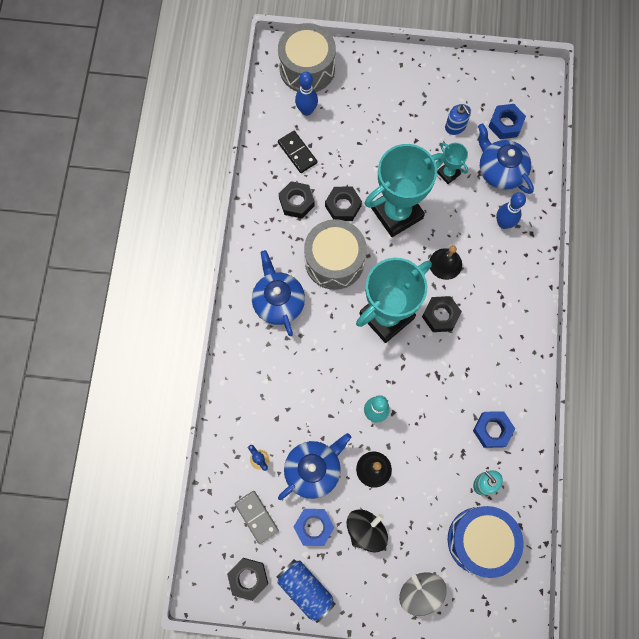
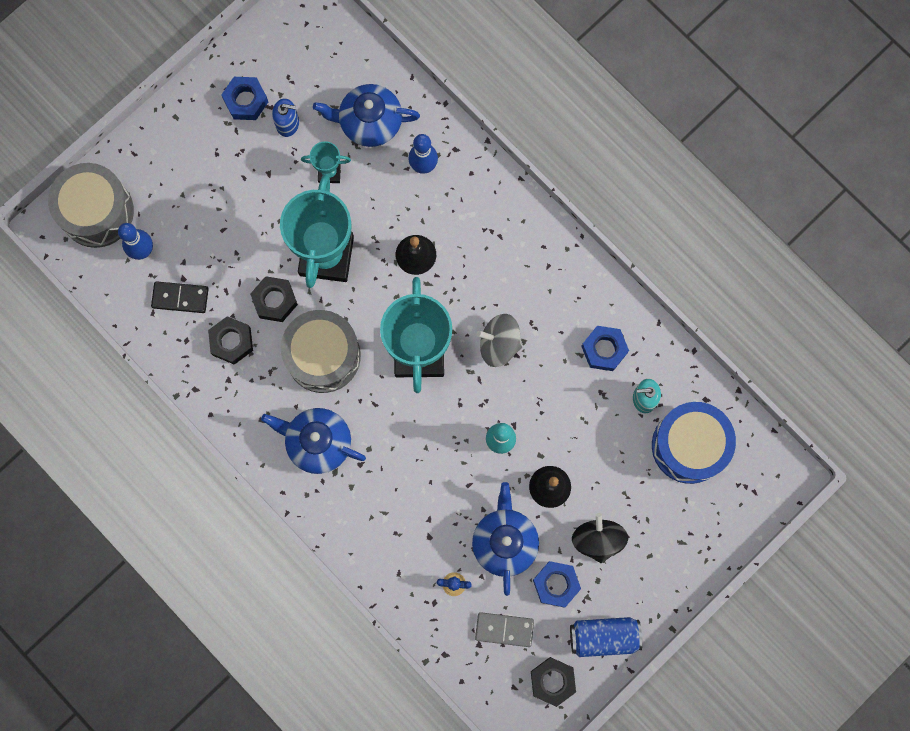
camera: 50 degrees left, 5 degrees up
grey spinning top [399,572,447,616] -> grey spinning top moved to [477,314,522,367]
black nut [422,296,462,332] -> none
blue nut [488,104,526,139] -> blue nut moved to [221,77,268,120]

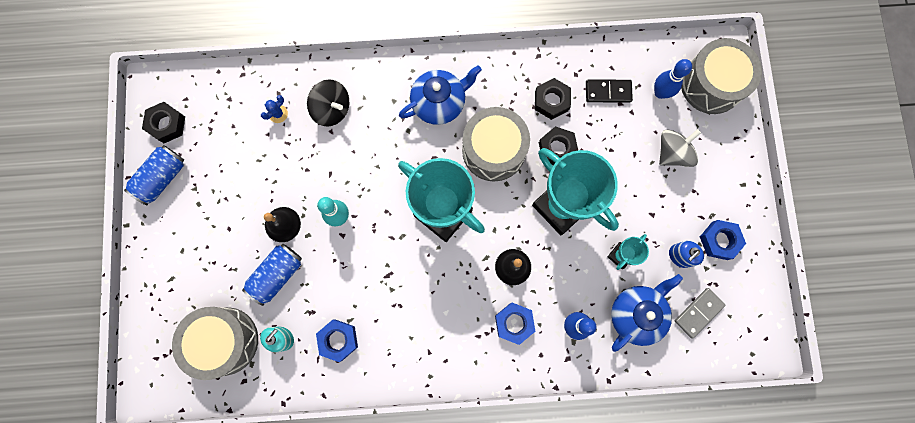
camera: 130 degrees right, 0 degrees up
black domino [151,281,209,313] -> black domino turned 45 degrees clockwise [586,79,633,103]
blue teapot [472,482,539,596] -> none
grey domino [475,612,534,647] -> grey domino moved to [675,288,726,338]
grey spinning top [477,314,522,367] -> grey spinning top moved to [659,129,701,167]
blue nut [533,561,581,608] -> blue nut moved to [495,303,536,345]
black spinning top [572,513,628,563] -> black spinning top moved to [307,79,349,126]
blue drum [652,402,736,484] -> grey drum [172,307,258,380]
none -> blue can [242,244,302,306]

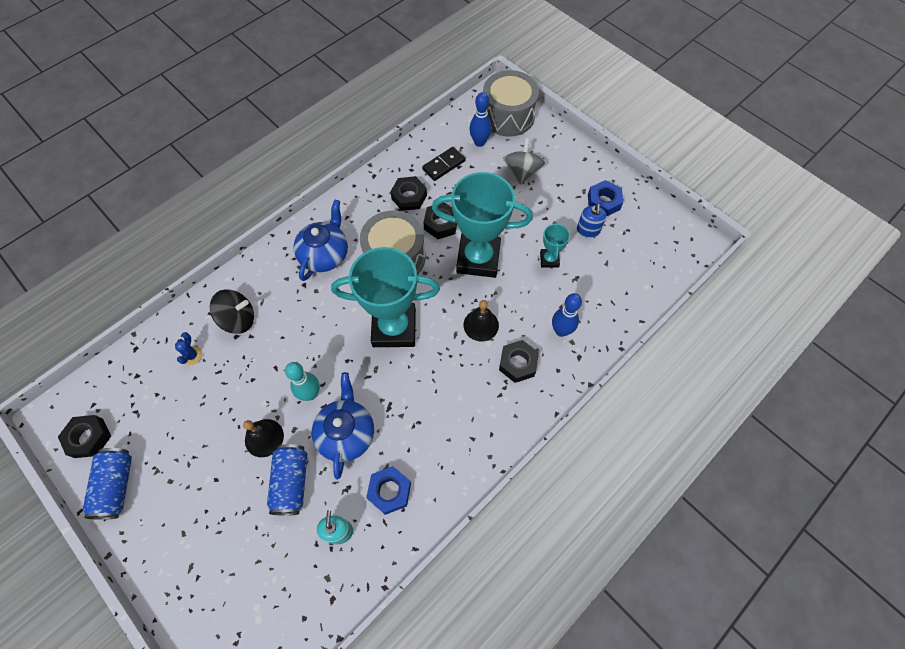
camera: 40 degrees left, 15 degrees down
grey drum [172,307,258,380] -> none
blue nut [495,303,536,345] -> black nut [499,340,539,383]
blue teapot [611,274,683,352] -> blue teapot moved to [312,372,374,479]
grey domino [675,288,726,338] -> none

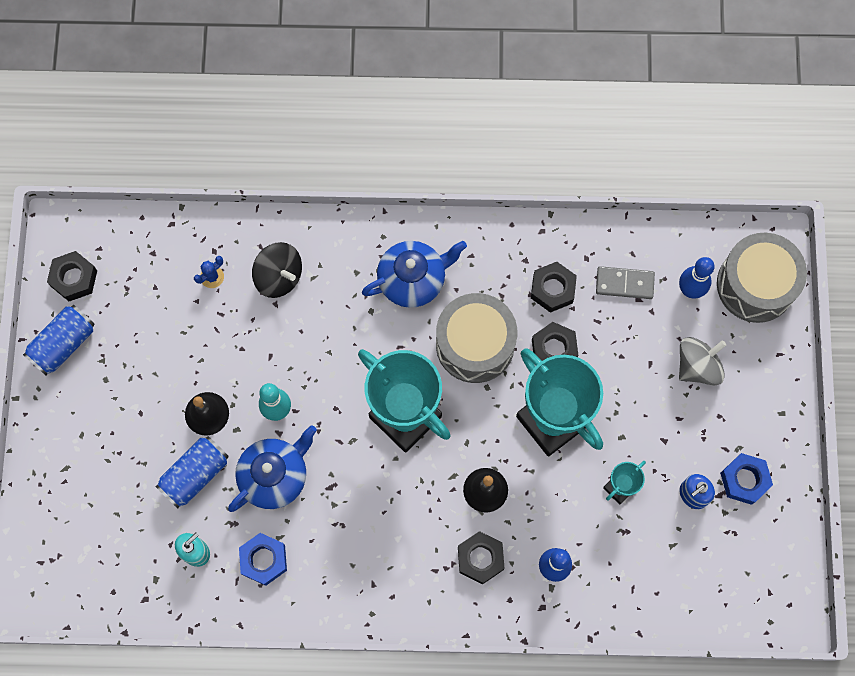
camera: 45 degrees right, 10 degrees up
black domino [422,147,466,181] -> grey domino [596,266,655,299]

